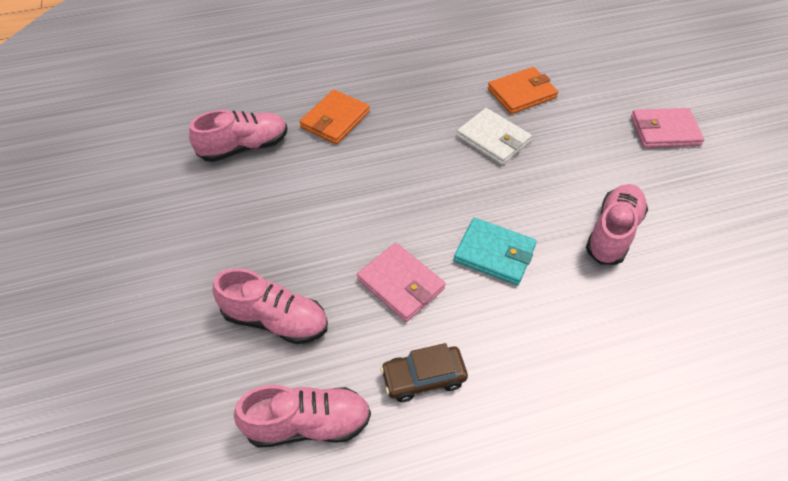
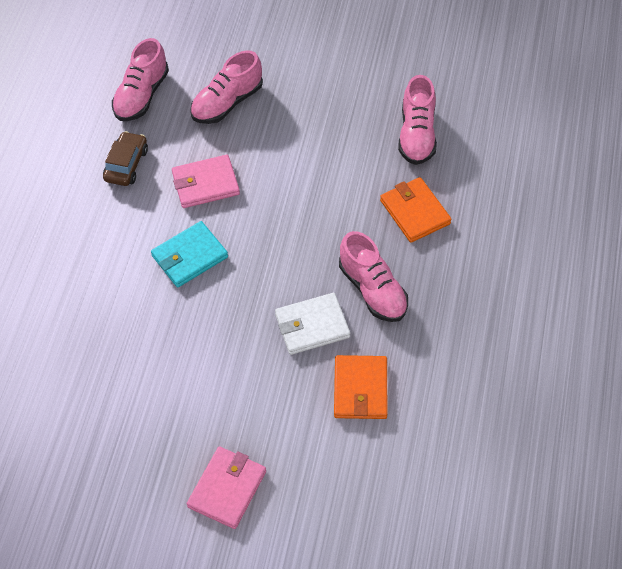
camera: 120 degrees right, 5 degrees up
pink shoe [586,184,648,265] -> pink shoe moved to [339,231,408,322]

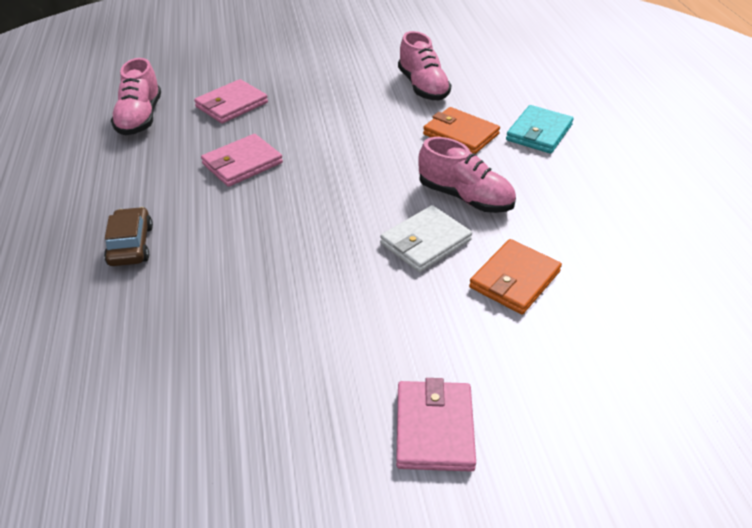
camera: 25 degrees left, 15 degrees down
brown car [103,131,148,186] -> brown car moved to [104,207,153,266]
turquoise wallet [151,221,228,288] -> turquoise wallet moved to [506,105,574,154]
pink shoe [190,50,263,124] -> pink wallet [194,79,268,123]
orange wallet [334,355,387,419] -> orange wallet turned 60 degrees clockwise [469,239,562,314]

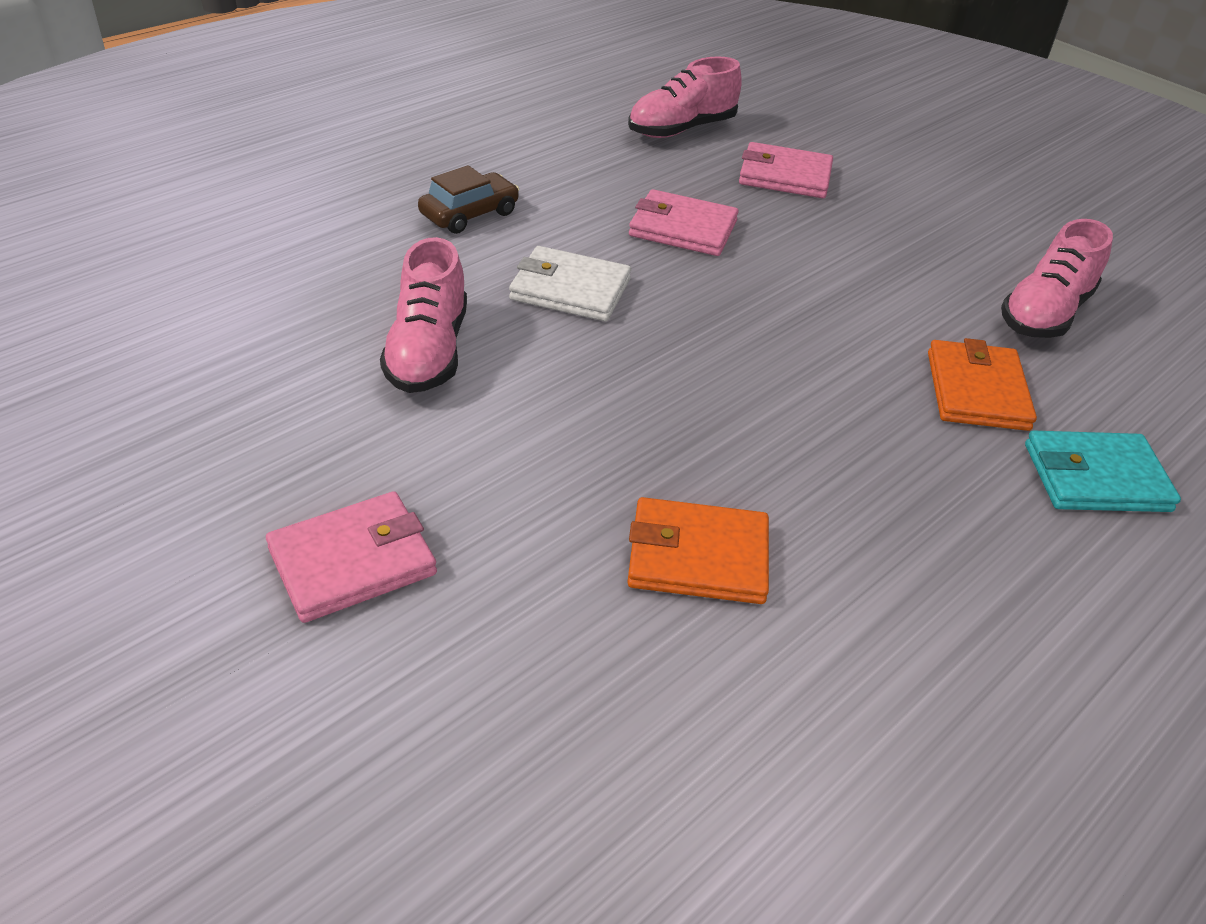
camera: 55 degrees right, 0 degrees up
white wallet [380,205,472,272] -> white wallet moved to [509,246,631,321]
pink shoe [418,137,516,213] -> pink shoe moved to [380,237,467,393]

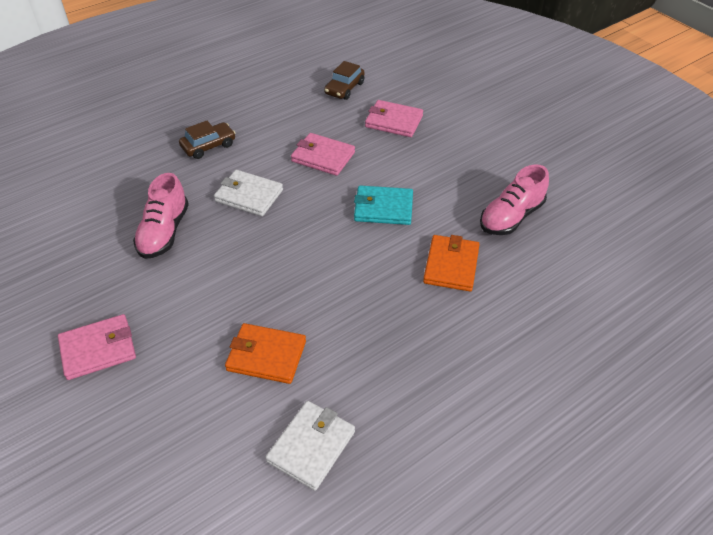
camera: 10 degrees right, 5 degrees up
pink shoe [628,56,742,138] -> brown car [324,61,365,100]
turquoise wallet [1025,431,1181,512] -> turquoise wallet moved to [354,185,413,225]
none -> white wallet [265,401,355,491]

